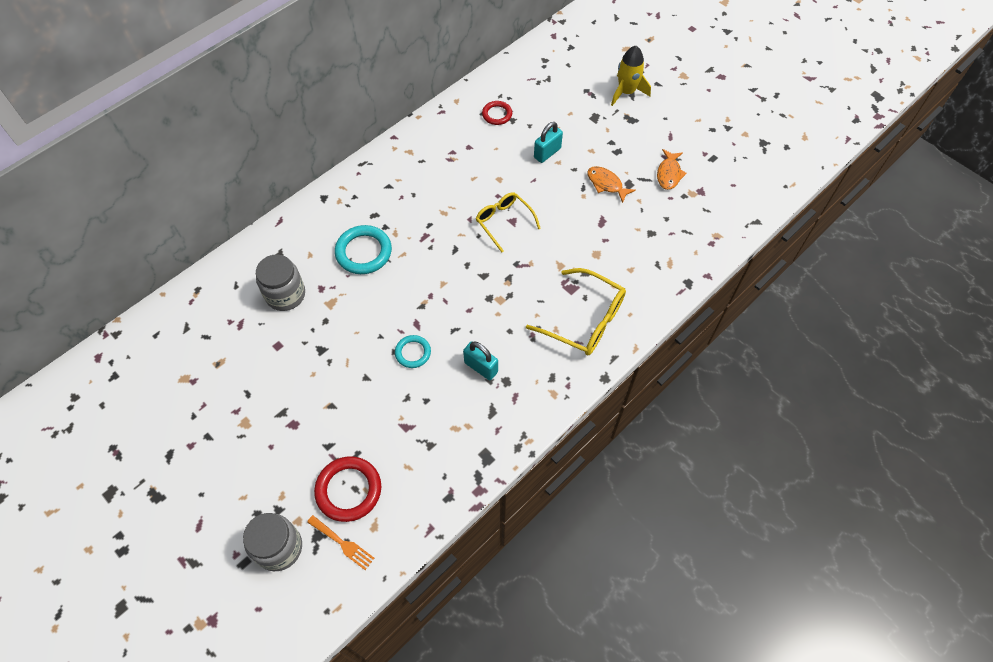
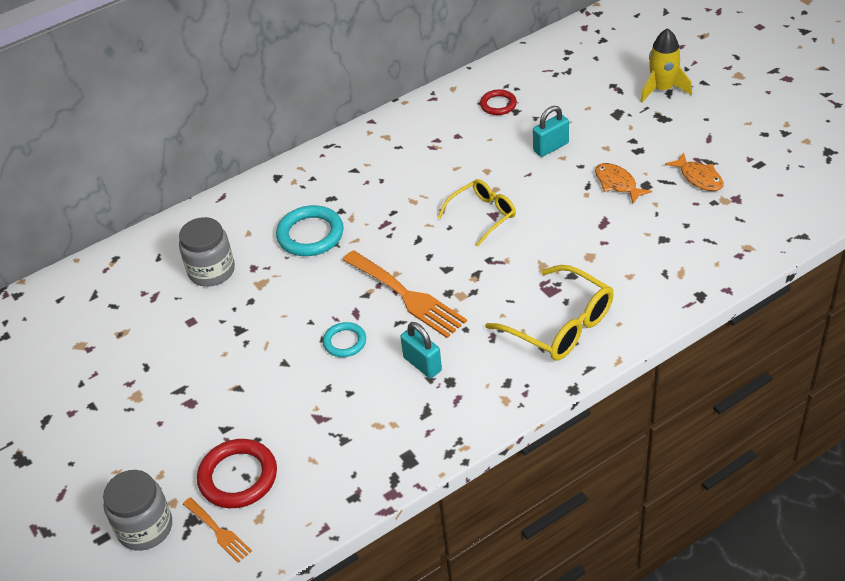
camera: 15 degrees right, 15 degrees down
yellow glasses [476,192,541,252] -> yellow glasses turned 75 degrees clockwise [437,179,516,246]
orange fish [657,149,687,190] -> orange fish turned 60 degrees counterclockwise [665,152,724,191]
none -> orange fork [343,250,467,338]

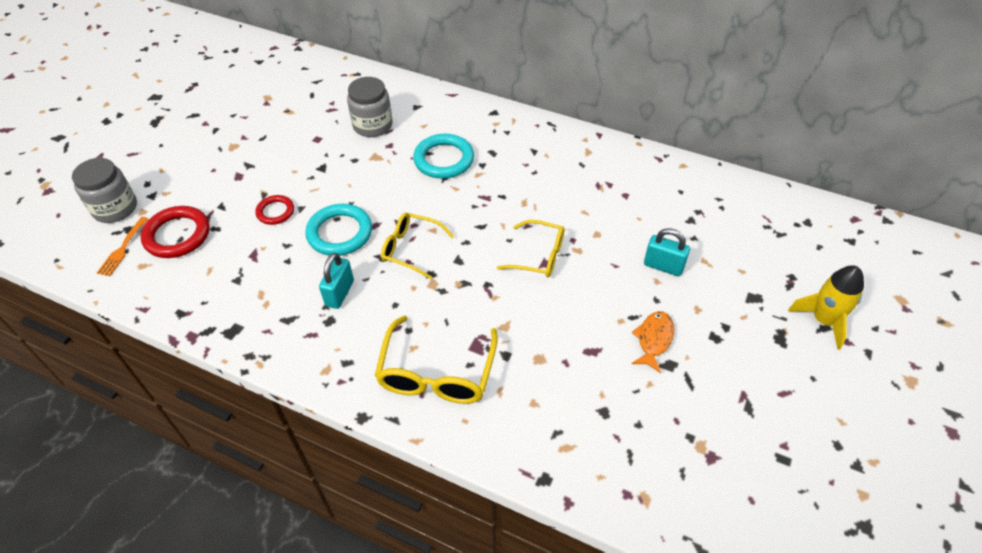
camera: 55 degrees right, 5 degrees up
turquoise ring [323,322,366,357] -> turquoise ring [305,204,372,256], size x1.68
orange fork [343,250,467,338] -> yellow glasses [381,213,455,279]
red ring [480,89,517,115] -> red ring moved to [255,195,294,225]
orange fish [665,152,724,191] -> none

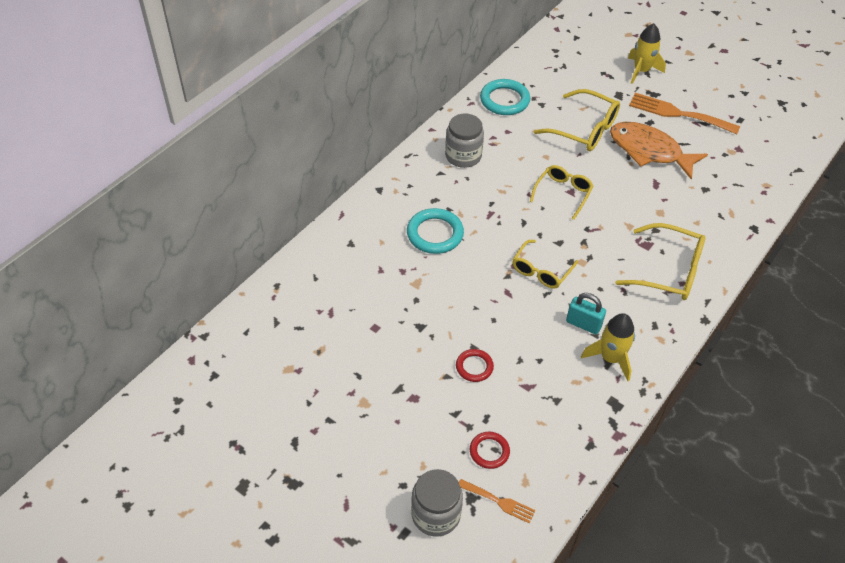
camera: 80 degrees left, 0 degrees up
red ring [141,206,210,258] -> red ring [470,432,510,469], size x0.59
turquoise ring [305,204,372,256] -> turquoise ring moved to [480,79,530,115]
grey jar [347,77,393,137] -> grey jar moved to [445,114,484,168]
orange fish [632,311,674,373] -> orange fish [610,122,708,179], size x1.93
turquoise padlock [644,228,690,276] -> yellow glasses [534,89,620,151]
none -> yellow rocket [581,313,635,381]
none -> orange fork [629,93,740,134]

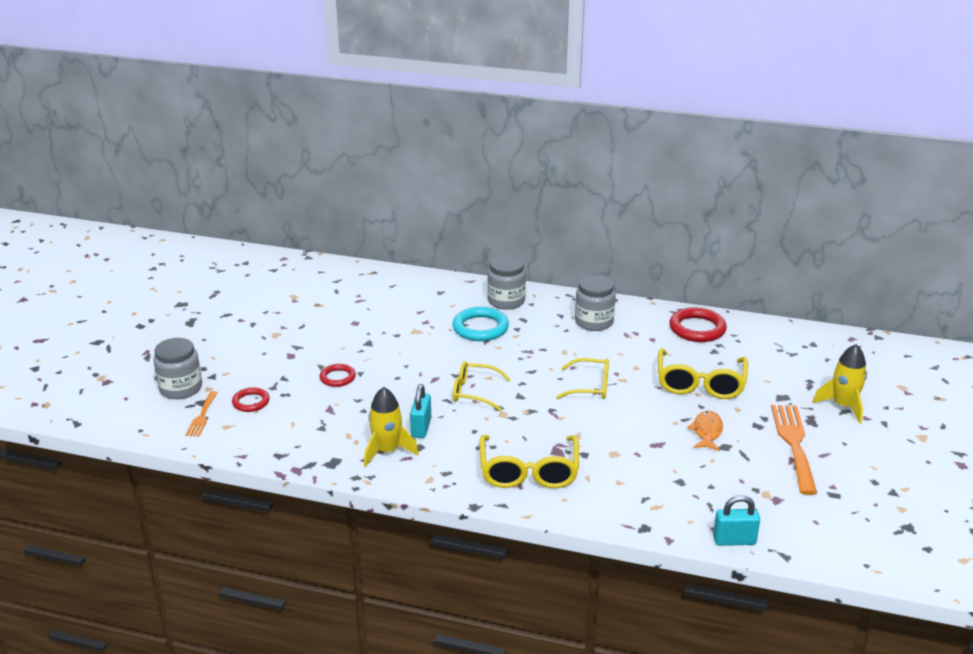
camera: 70 degrees right, 20 degrees down
turquoise ring [480,79,530,115] -> red ring [669,307,727,342]
orange fish [610,122,708,179] -> orange fish [687,411,723,451], size x0.52
none -> grey jar [487,256,526,310]
none -> turquoise padlock [713,495,760,546]

